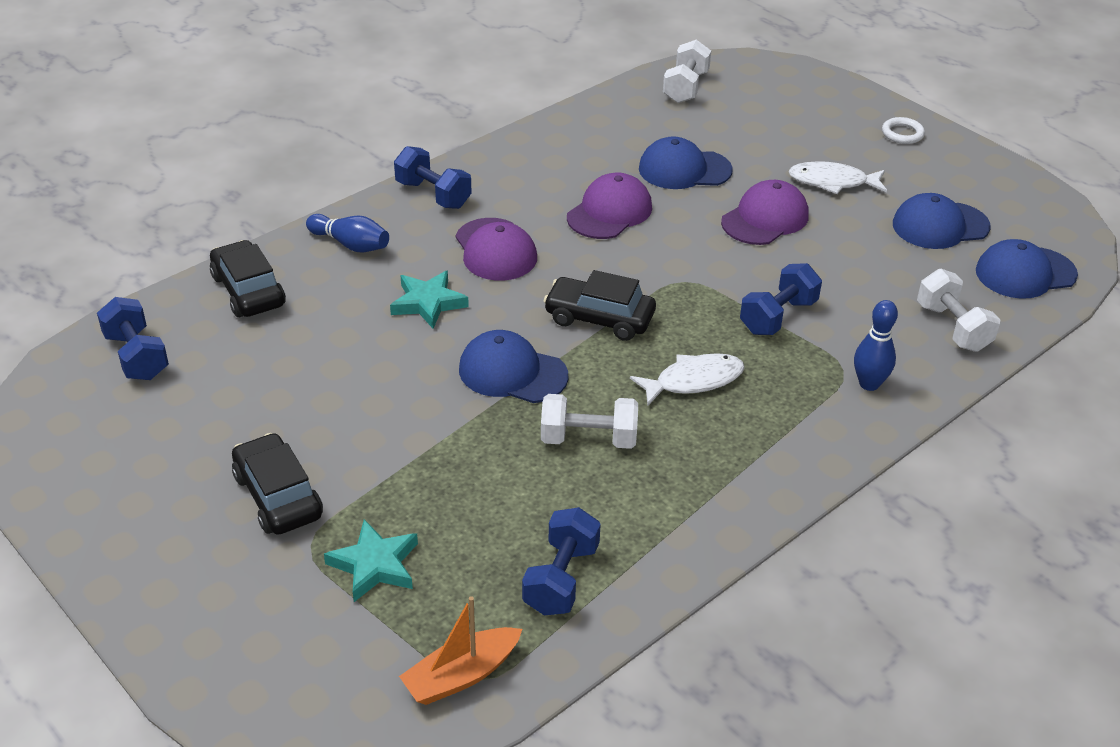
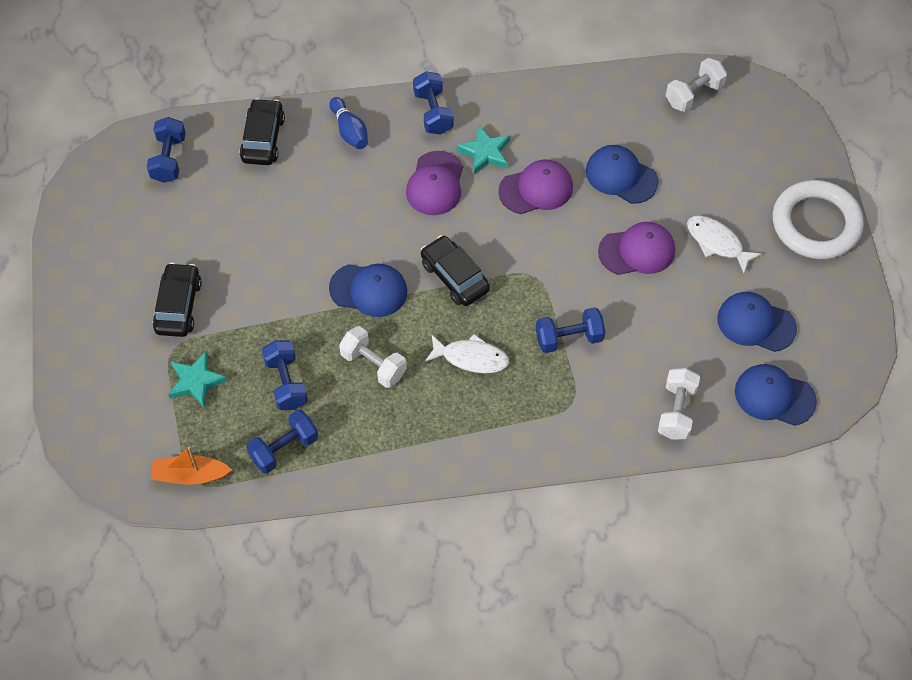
camera: 35 degrees right, 20 degrees up
turquoise star [390,271,469,329] -> turquoise star moved to [457,125,510,175]
blue cap [459,330,568,403] -> blue cap turned 135 degrees clockwise [329,264,407,317]
blue bowling pin [854,300,898,391] -> none
white ring [882,117,925,144] -> white ring [773,180,864,259], size x2.48
none -> blue dumbbell [262,340,308,410]

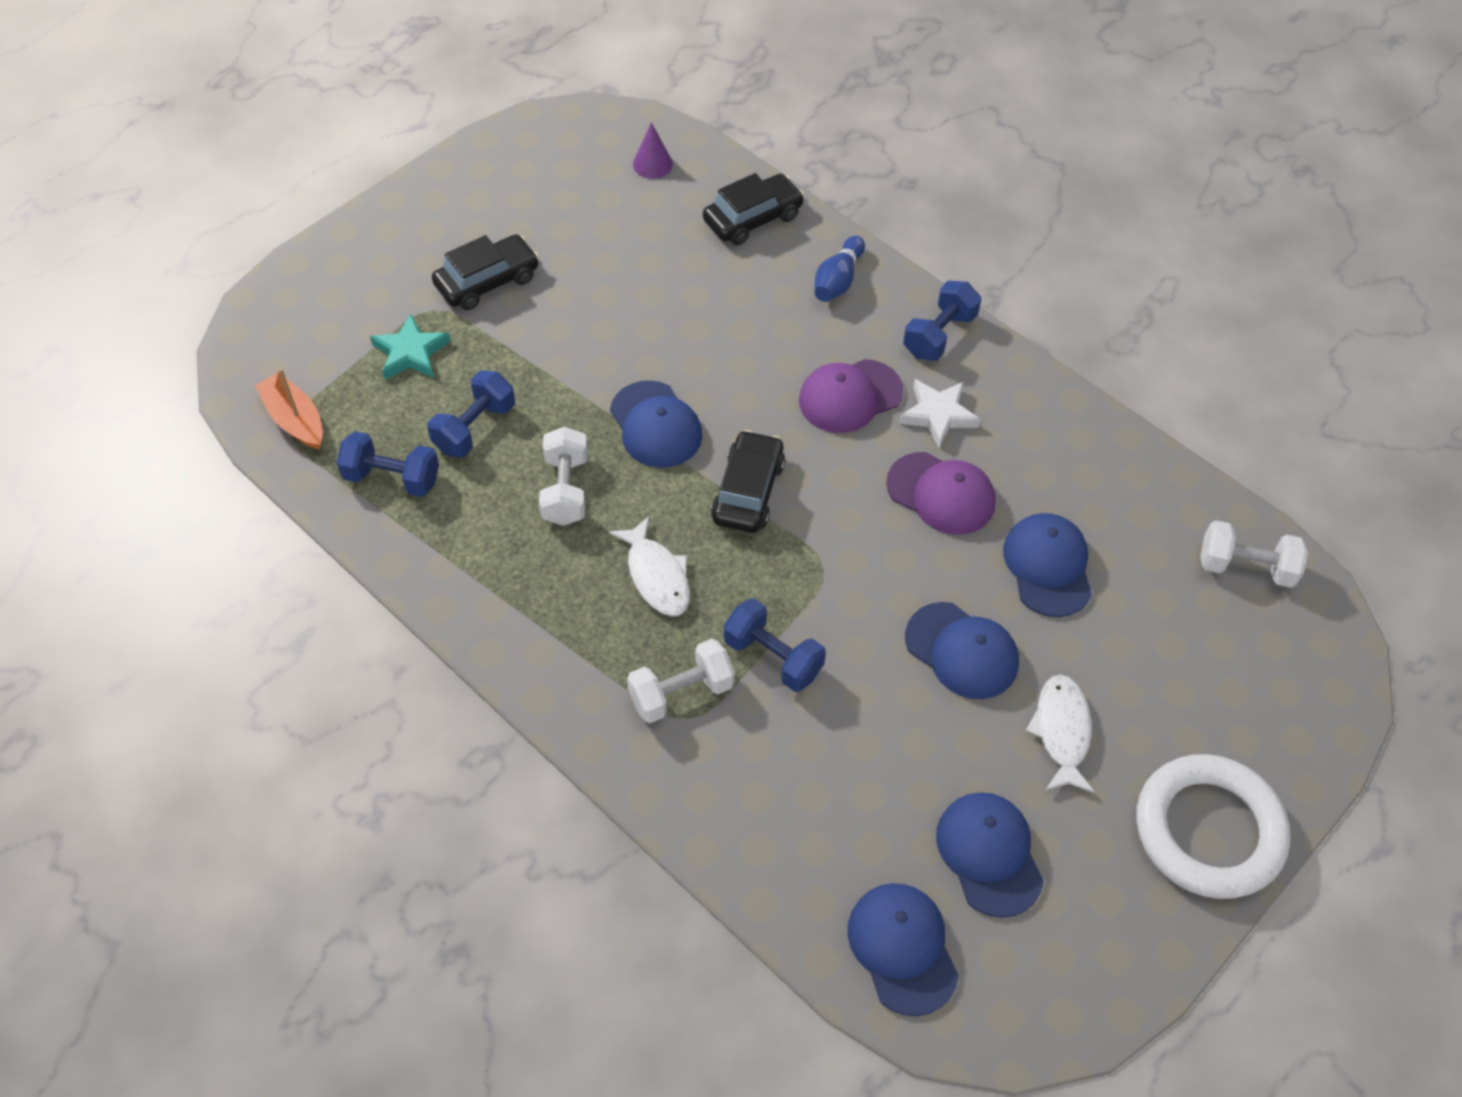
camera: 50 degrees right, 5 degrees down
blue dumbbell [147,117,186,183] -> purple cone [633,122,673,179]
turquoise star [457,125,510,175] -> white star [899,379,981,449]
purple cap [598,222,675,275] -> blue cap [905,602,1019,699]
white dumbbell [658,368,700,440] -> white dumbbell moved to [627,639,735,723]

